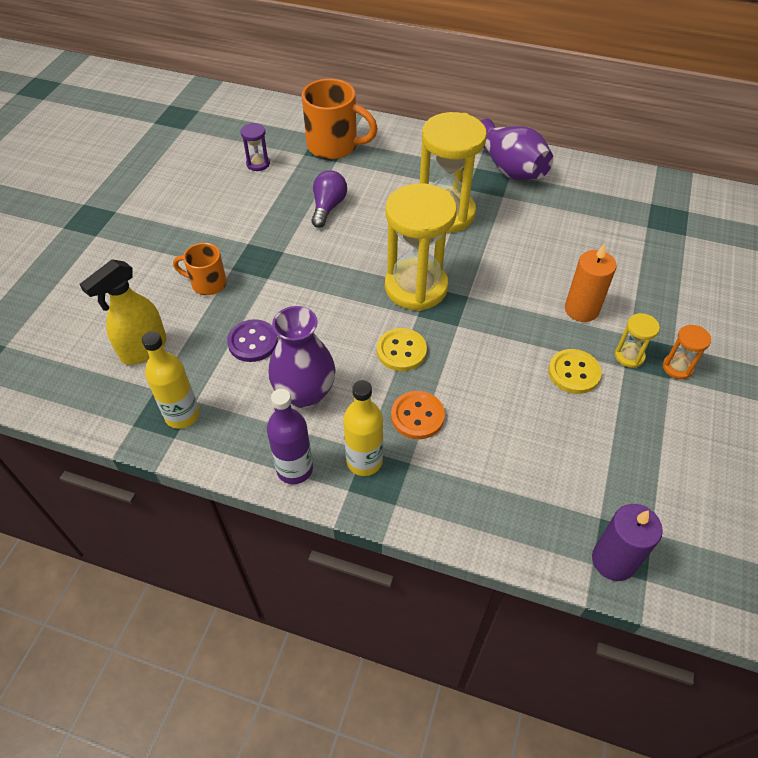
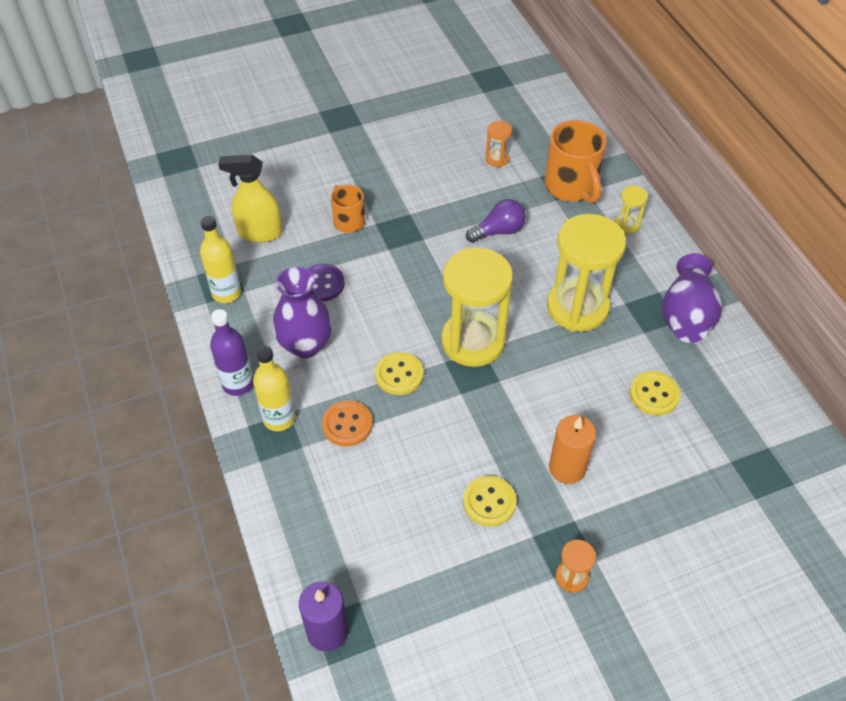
camera: 50 degrees right, 0 degrees up
purple hourglass [241,123,270,171] -> orange hourglass [486,121,512,167]
yellow hourglass [614,313,660,368] -> yellow hourglass moved to [615,186,648,233]
none -> yellow button [630,371,680,416]

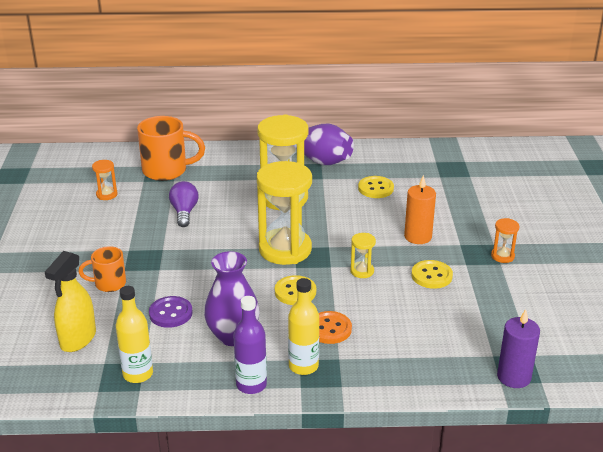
camera: 70 degrees left, 20 degrees down
yellow hourglass [615,186,648,233] -> yellow hourglass moved to [350,233,376,278]

